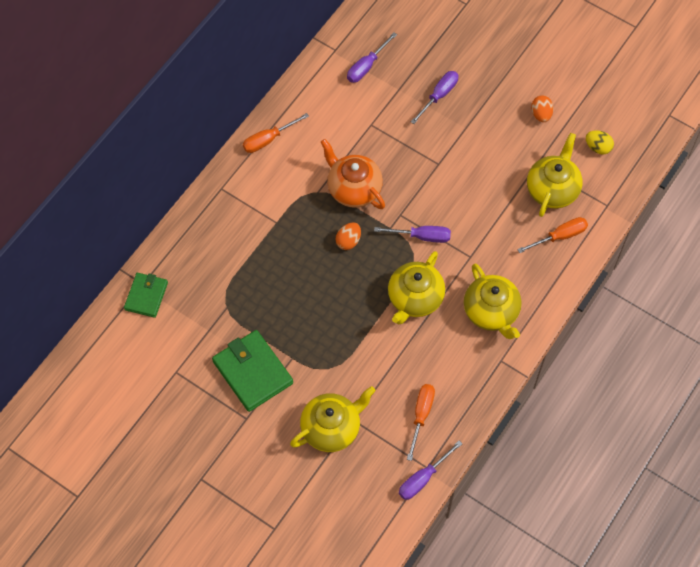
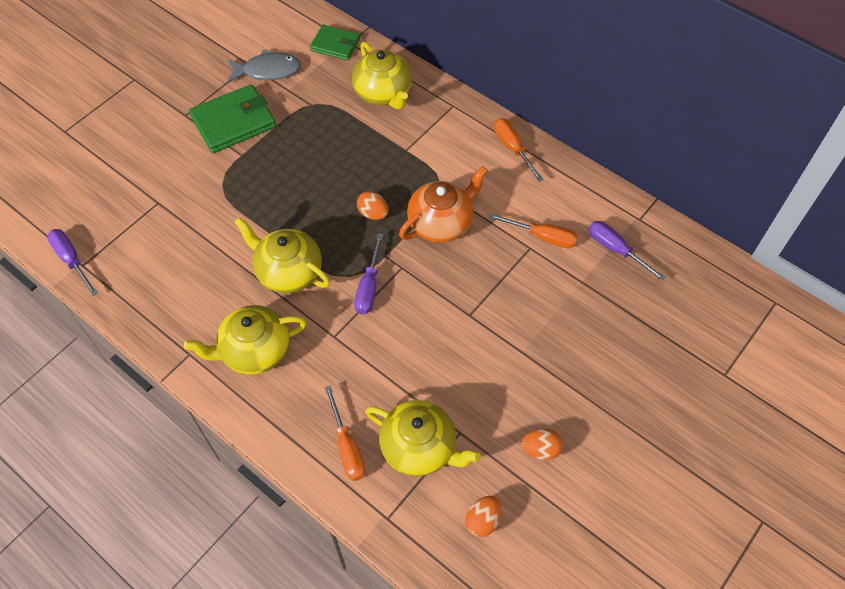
camera: 95 degrees right, 5 degrees down
yellow teapot [290,386,375,452] -> yellow teapot moved to [352,42,412,109]
orange screwdriver [407,384,435,461] -> orange screwdriver moved to [489,213,578,248]
purple screwdriver [411,71,458,124] -> none
yellow egg [586,130,614,154] -> orange egg [465,496,502,537]
none -> grey fish [227,49,301,83]

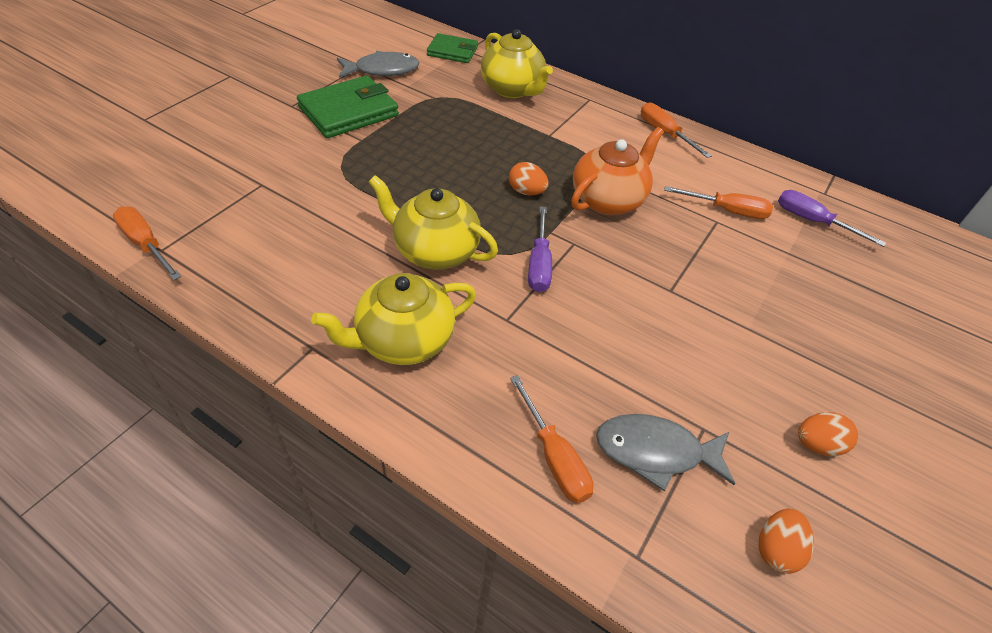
camera: 10 degrees left, 10 degrees down
purple screwdriver [47,229,98,296] -> orange screwdriver [113,206,181,280]
yellow teapot [365,400,481,476] -> grey fish [596,414,735,491]

